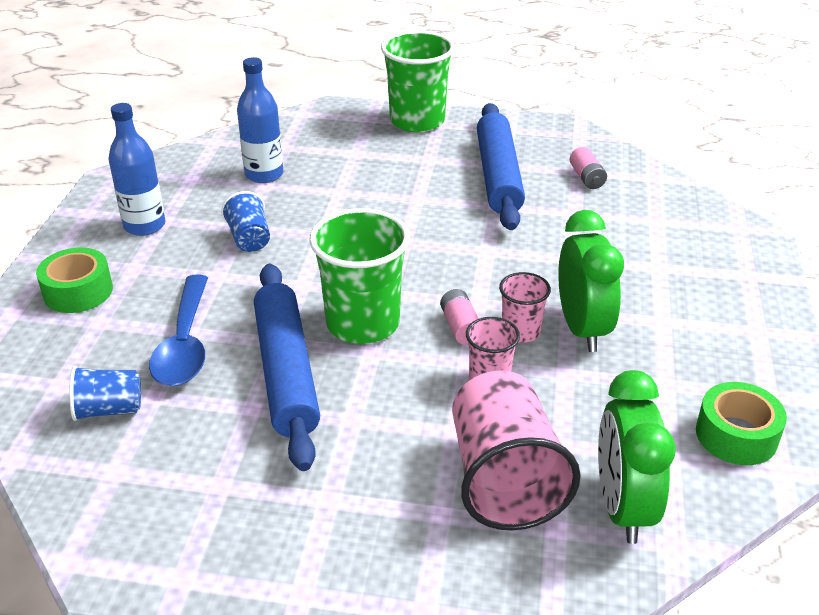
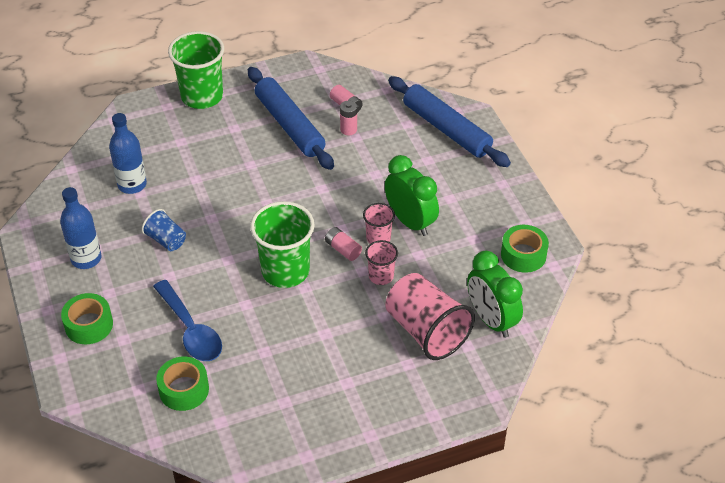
camera: 30 degrees left, 10 degrees up
blue cup [69,366,141,421] -> green tape [156,357,209,411]
blue rolling pin [254,264,320,471] -> blue rolling pin moved to [388,76,511,167]
none -> pink battery [340,101,357,135]

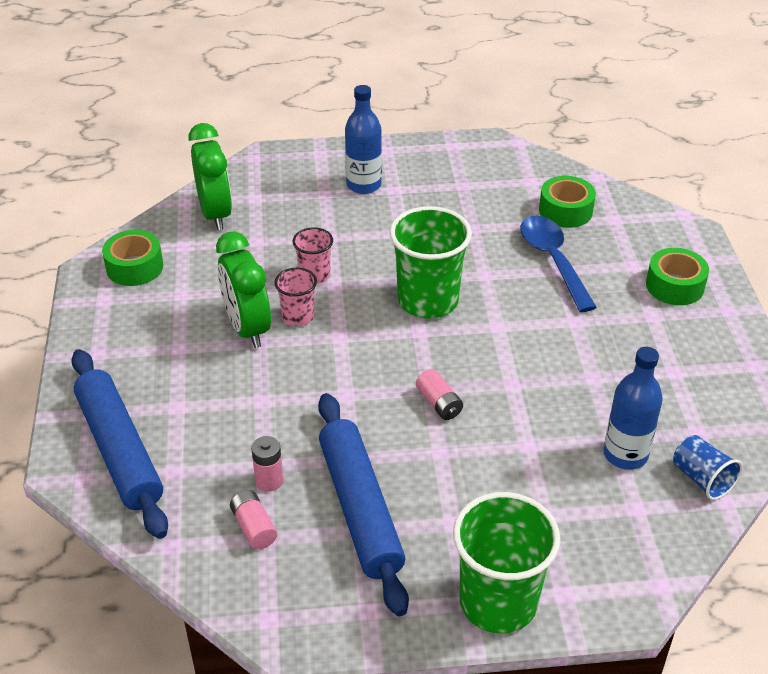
camera: 165 degrees left, 5 degrees down
blue bottle [60,187,101,269] -> blue bottle moved to [345,85,382,194]
blue cup [142,209,186,251] -> blue cup moved to [673,435,743,500]
pink battery [325,227,362,261] -> pink battery moved to [416,369,463,420]
pink cup [385,273,475,360] -> none

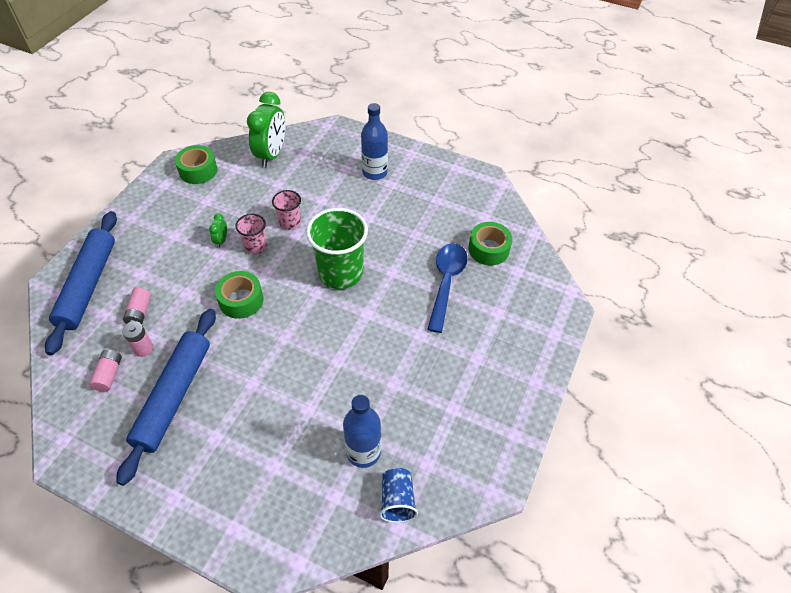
camera: 30 degrees right, 10 degrees up
green clock [216,231,271,348] -> green clock [209,214,227,248], size x0.43
pink battery [416,369,463,420] -> pink battery moved to [123,288,151,324]
green cup [453,492,560,633] -> none
green tape [646,248,709,305] -> green tape moved to [215,271,263,319]

